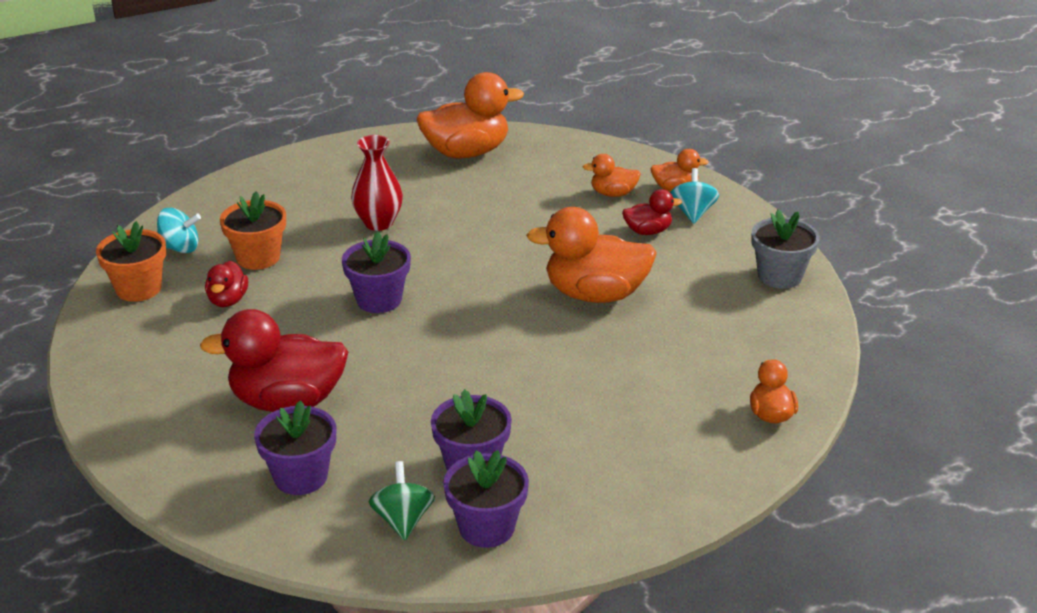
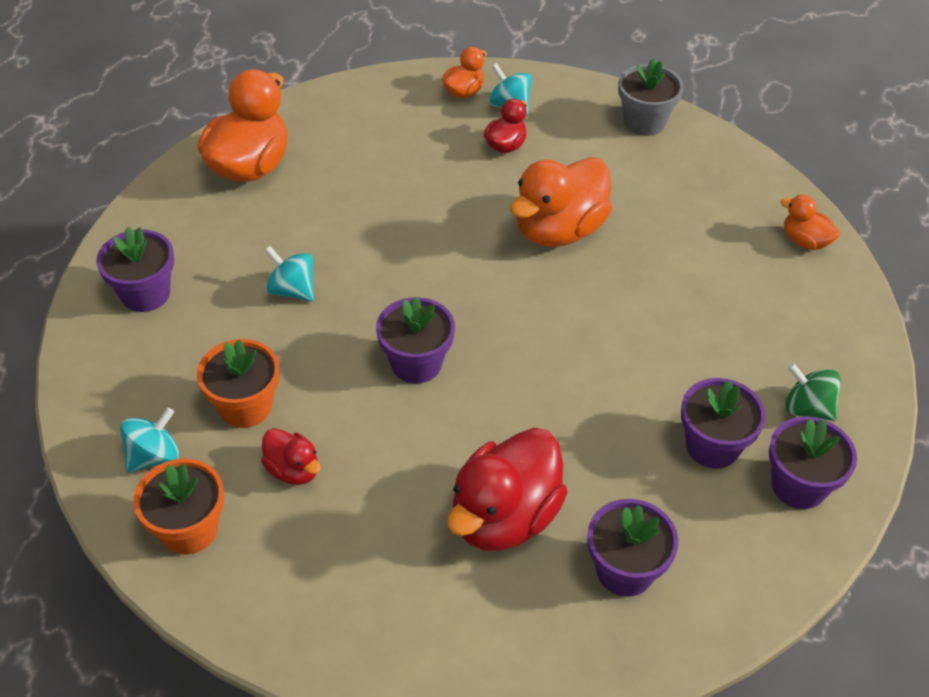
camera: 50 degrees left, 15 degrees up
red vase [351,135,403,231] -> turquoise spinning top [265,246,314,302]
green spinning top [369,461,435,541] -> green spinning top moved to [785,363,841,421]
orange duck [583,154,641,197] -> none
none -> purple flower pot [96,227,174,312]

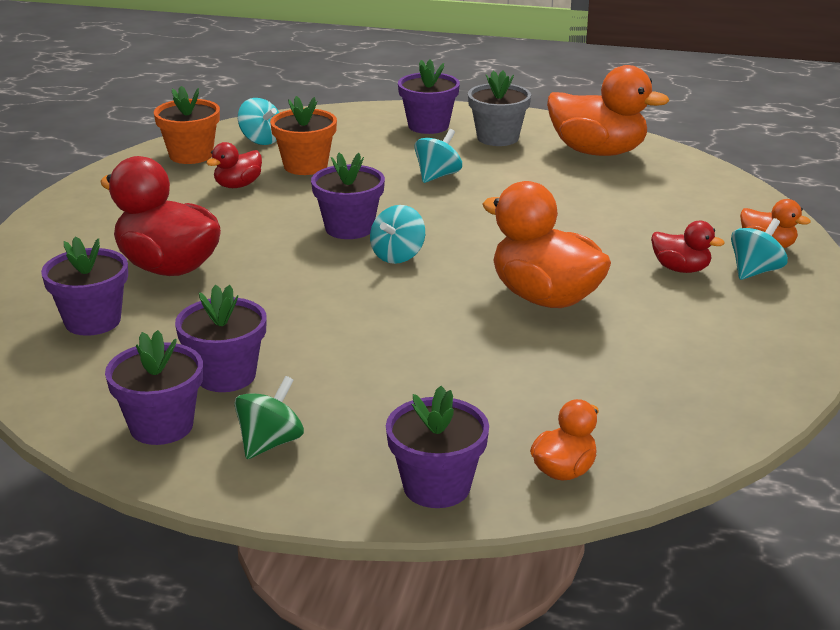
camera: 90 degrees right, 20 degrees down
grey flower pot [618,58,684,136] -> grey flower pot moved to [468,71,531,146]
none -> turquoise spinning top [370,205,425,264]
none -> purple flower pot [386,386,489,508]

